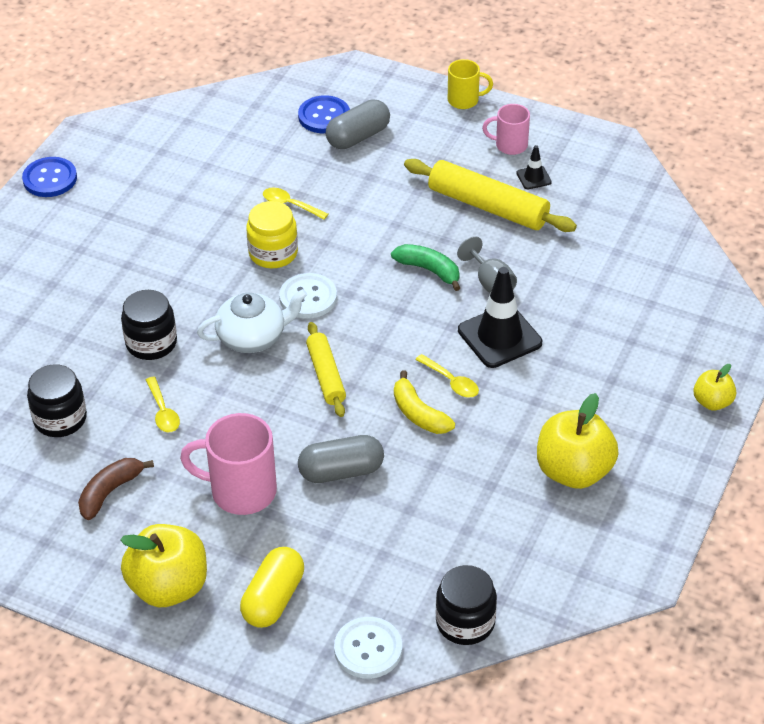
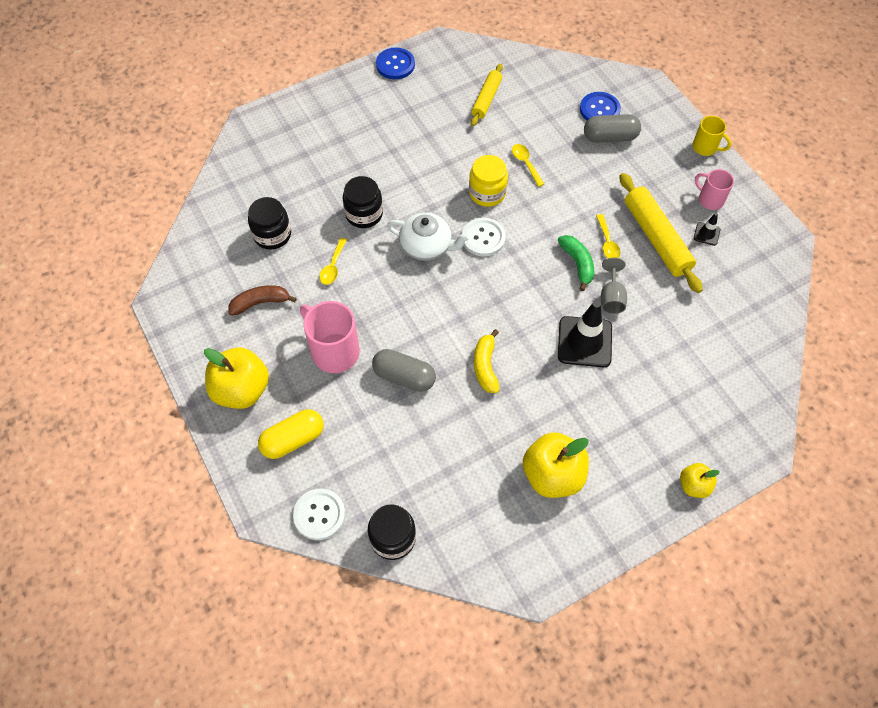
camera: 35 degrees right, 15 degrees up
yellow rolling pin [306,322,346,417] -> yellow rolling pin moved to [471,64,503,126]
yellow spoon [415,354,479,398] -> yellow spoon moved to [596,214,621,258]

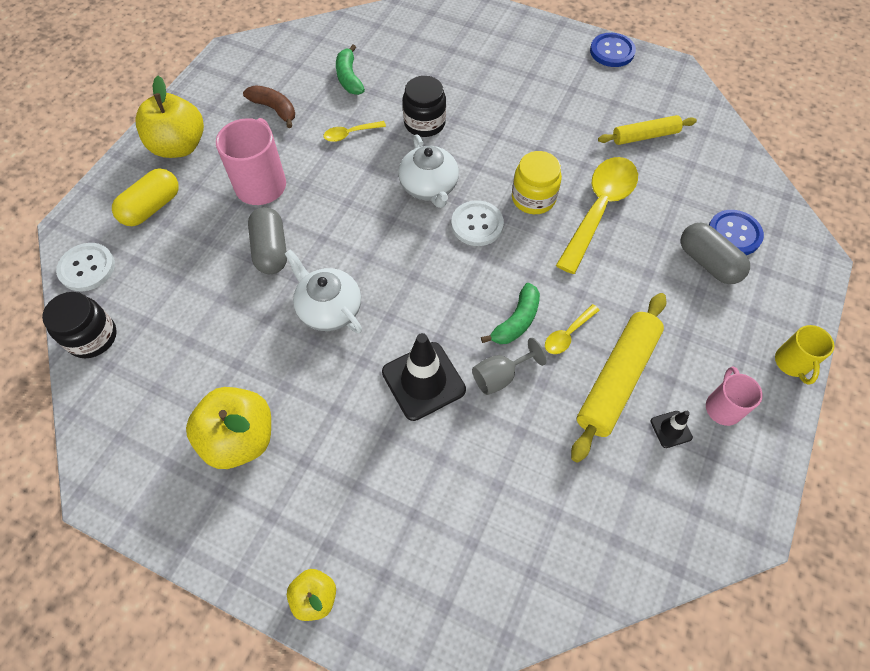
camera: 55 degrees right, 0 degrees up
black jar [248,197,291,250] -> green banana [336,45,365,95]
yellow capsule [258,409,324,459] -> yellow capsule turned 75 degrees counterclockwise [112,168,179,226]
yellow banana [474,329,500,393] -> white teapot [285,249,362,334]
yellow spoon [512,144,544,187] -> yellow spoon [556,157,638,274], size x2.20

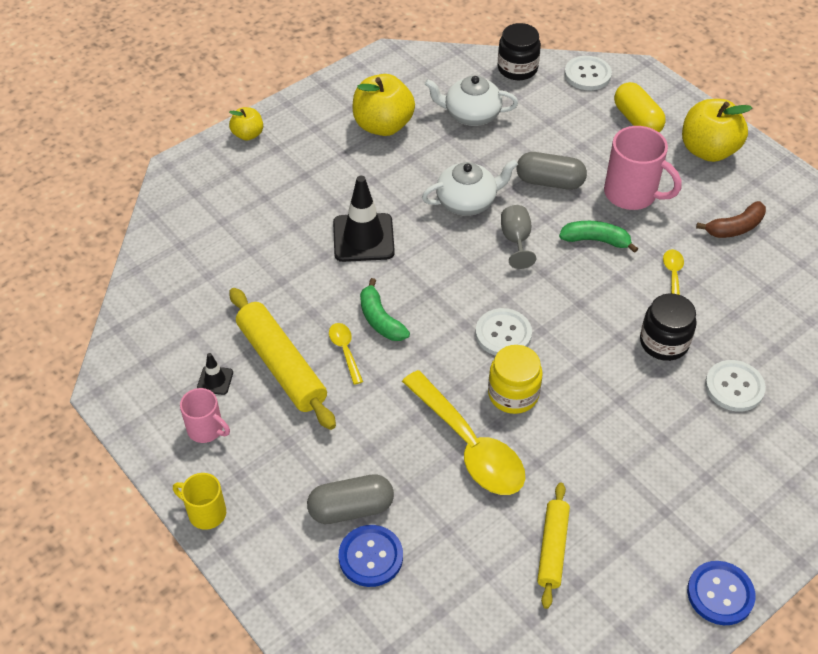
camera: 115 degrees right, 10 degrees down
green banana [336,45,365,95] -> green banana moved to [559,221,638,253]
white teapot [398,134,459,208] -> white teapot moved to [424,76,518,126]
grey goblet [472,338,546,395] -> grey goblet moved to [501,205,536,269]
none -> white button [705,360,766,412]

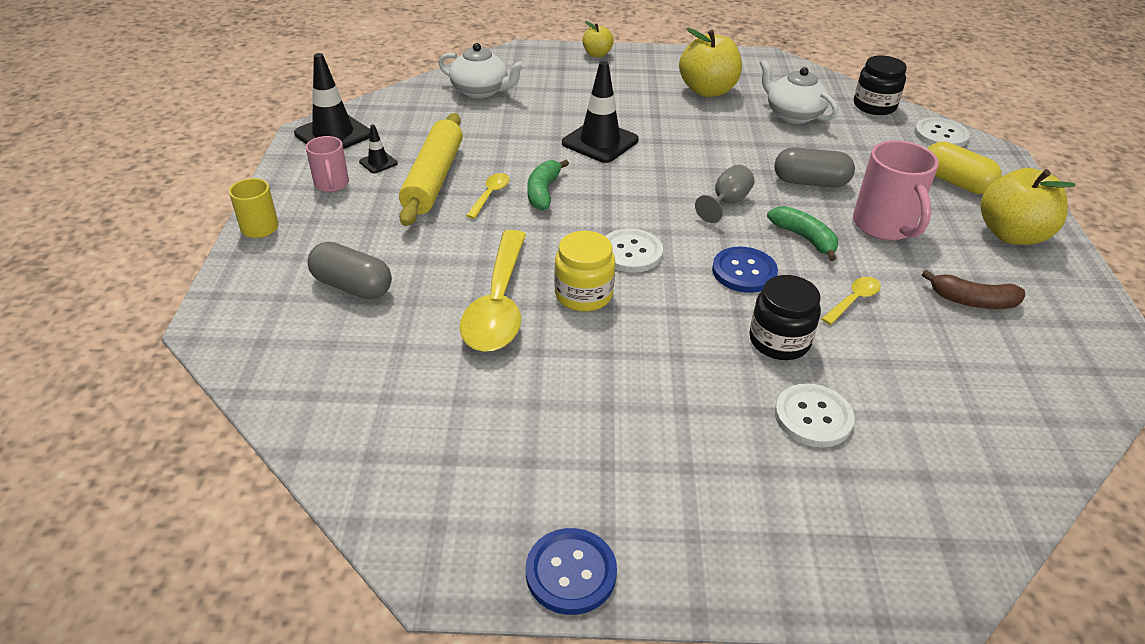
camera: 40 degrees right, 10 degrees down
blue button [339,525,403,587] -> blue button moved to [712,247,778,293]
white teapot [422,159,518,216] -> white teapot moved to [439,43,525,98]
grey capsule [516,152,587,190] -> grey capsule turned 45 degrees counterclockwise [775,147,855,188]
yellow rolling pin [537,482,570,609] -> none
yellow capsule [614,82,666,132] -> yellow capsule turned 60 degrees counterclockwise [928,142,1002,194]
none -> black traffic cone [294,53,370,149]

